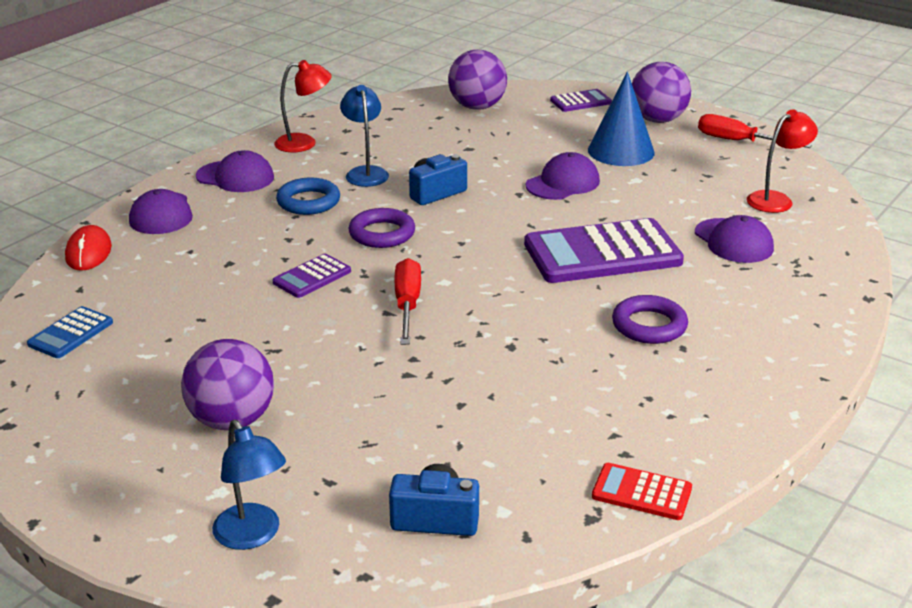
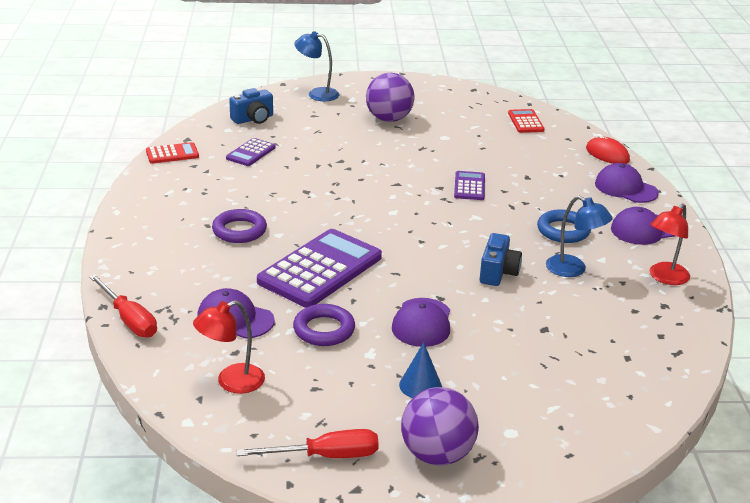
camera: 140 degrees right, 0 degrees up
blue calculator [27,306,113,358] -> red calculator [508,109,545,133]
purple ring [348,208,415,248] -> purple ring moved to [293,304,355,346]
red screwdriver [395,258,421,345] -> red screwdriver moved to [89,274,157,338]
purple ball [448,50,507,110] -> none
purple calculator [550,89,612,112] -> purple calculator moved to [226,138,275,166]
blue cone [588,72,655,166] -> blue cone [399,342,442,398], size x0.57
red lamp [747,109,818,213] -> red lamp turned 45 degrees clockwise [193,300,265,394]

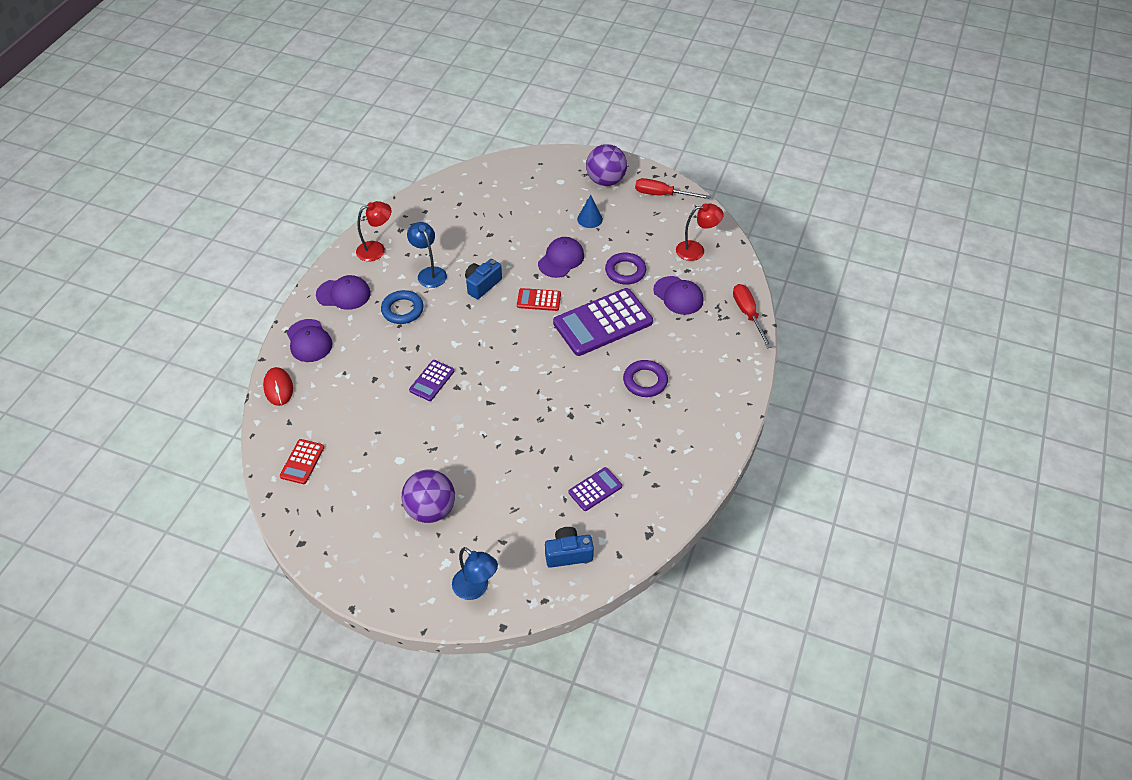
camera: 155 degrees left, 20 degrees up
red calculator [146,142,199,164] -> red calculator moved to [517,288,561,311]

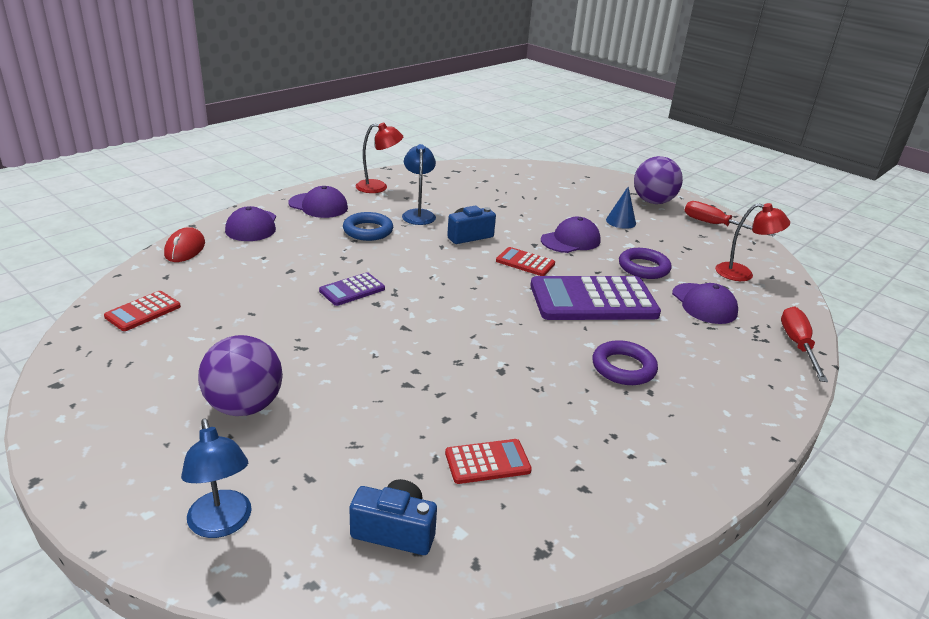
camera: 20 degrees right, 20 degrees down
purple calculator [569,467,622,511] -> red calculator [445,439,532,484]

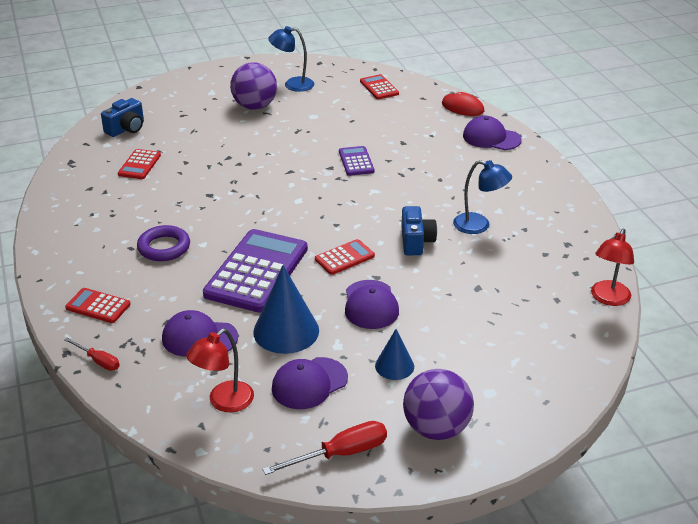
camera: 120 degrees right, 5 degrees up
blue lamp [181,418,252,538] -> blue lamp moved to [268,26,314,92]
purple cap [288,186,348,218] -> purple cap moved to [272,357,348,409]
blue ring [343,212,393,241] -> none
red lamp [356,122,403,193] -> red lamp moved to [591,228,634,306]
purple ring [619,248,672,279] -> blue cone [253,265,319,354]
red screwdriver [781,307,828,382] -> red screwdriver [64,338,120,371], size x0.61
none -> red calculator [65,288,131,323]

